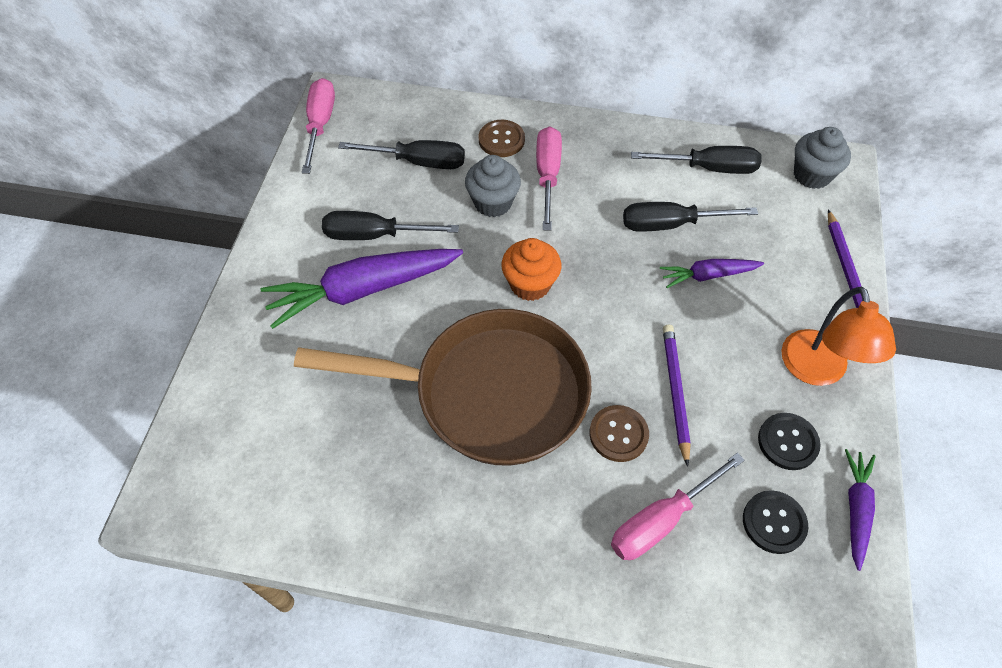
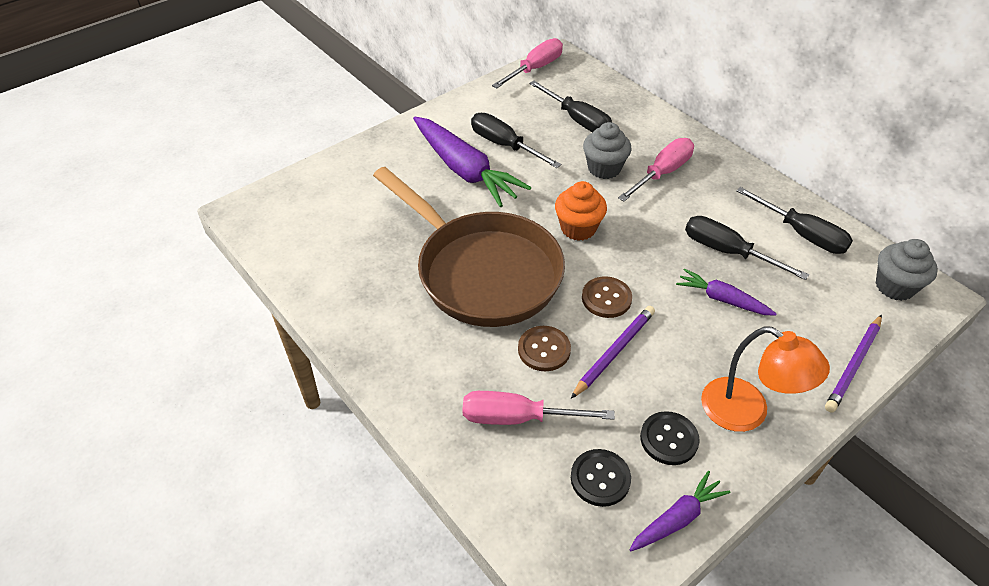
camera: 40 degrees right, 10 degrees down
purple carrot [260,249,463,329] -> purple carrot turned 150 degrees counterclockwise [413,117,531,207]
brown button [478,120,525,157] -> brown button moved to [582,276,632,318]
orange lamp [781,287,896,386] -> orange lamp turned 90 degrees counterclockwise [701,326,830,432]

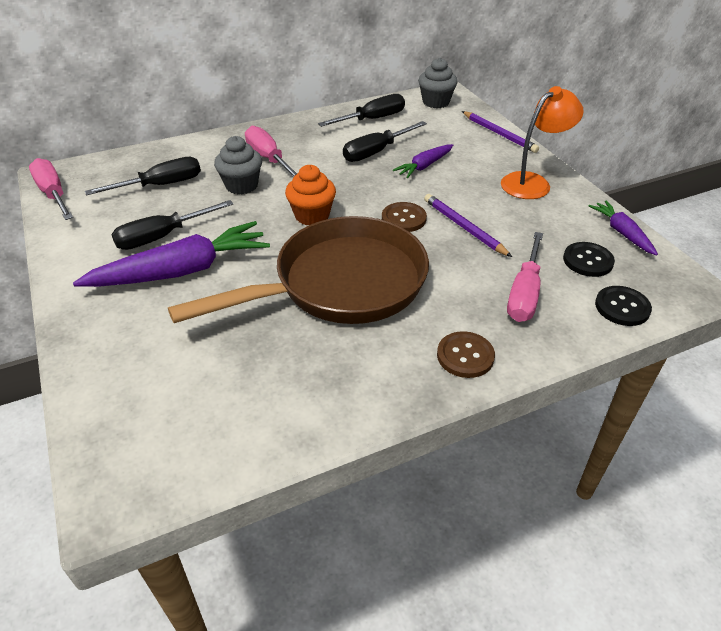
camera: 75 degrees left, 5 degrees down
brown button [518,326,571,371] -> brown button moved to [437,331,495,378]
black button [640,411,700,465] -> black button moved to [595,286,652,326]

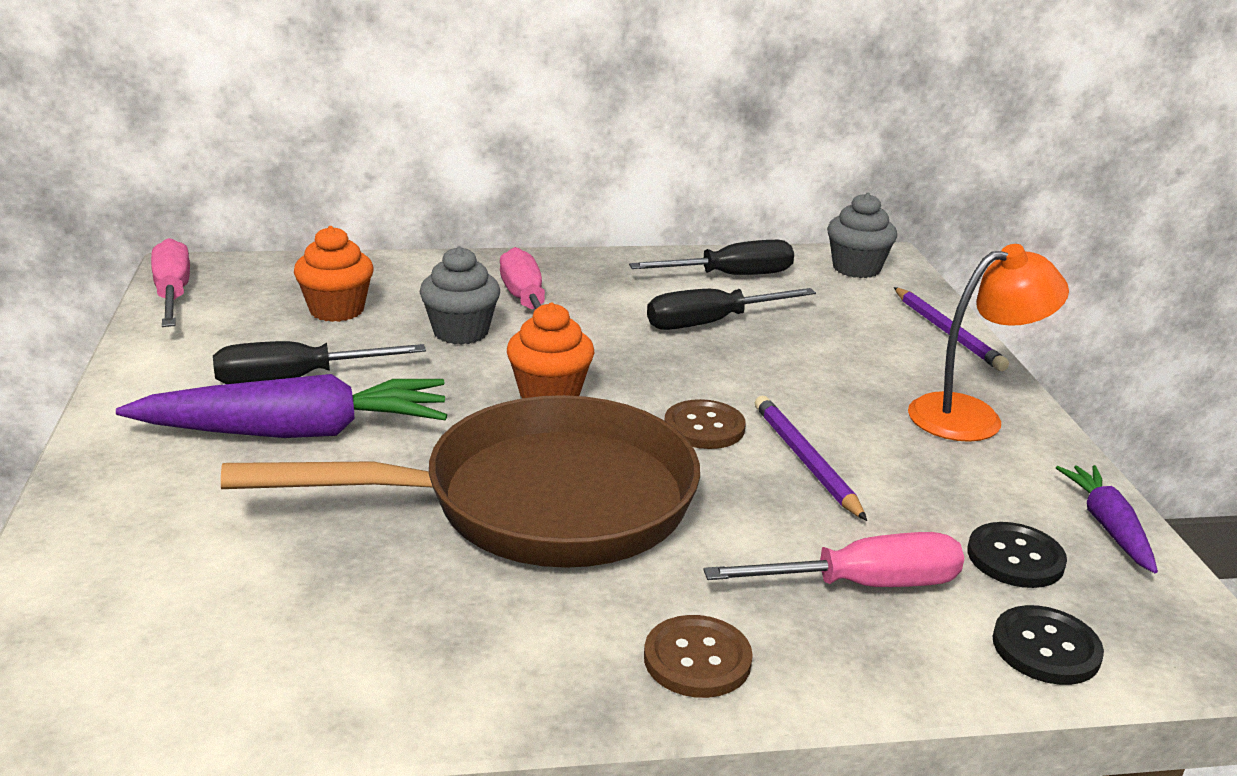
camera: 15 degrees right, 15 degrees down
black screwdriver [85,157,201,195] -> orange cupcake [294,226,374,322]
purple carrot [393,144,453,178] -> none
pink screwdriver [507,232,543,322] -> pink screwdriver turned 135 degrees counterclockwise [703,532,964,587]

